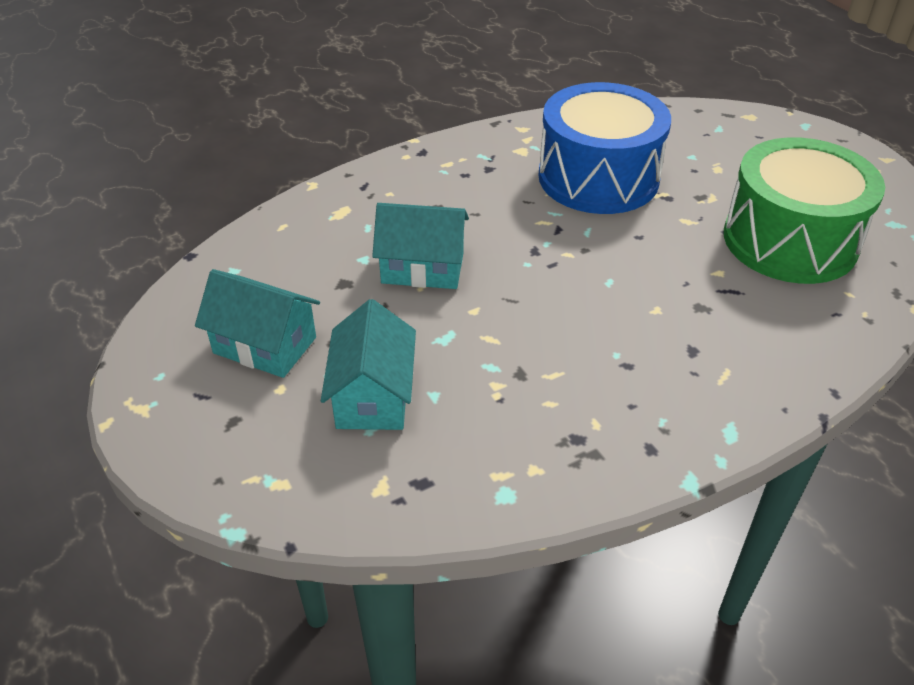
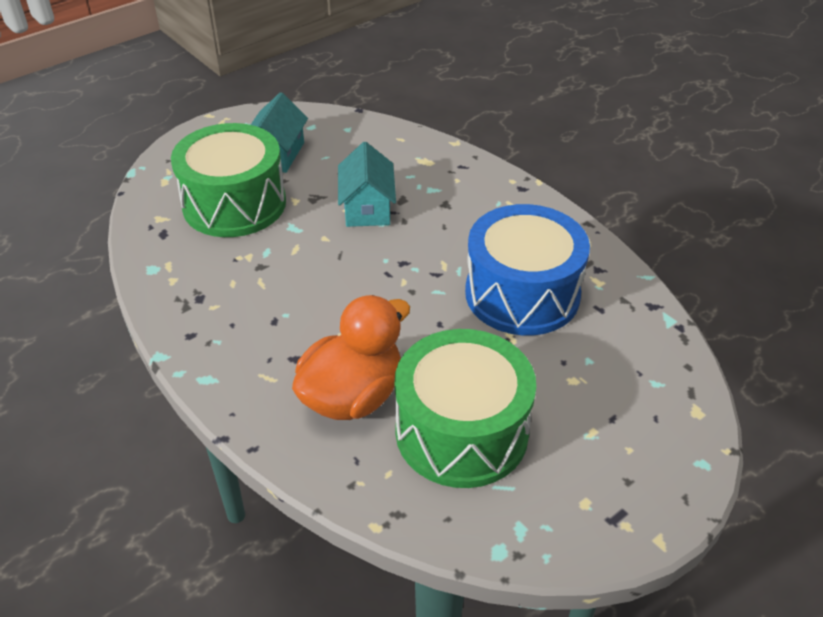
camera: 80 degrees right, 0 degrees up
turquoise house [321,299,416,430] -> green drum [171,123,286,237]
none -> orange duck [292,295,410,420]

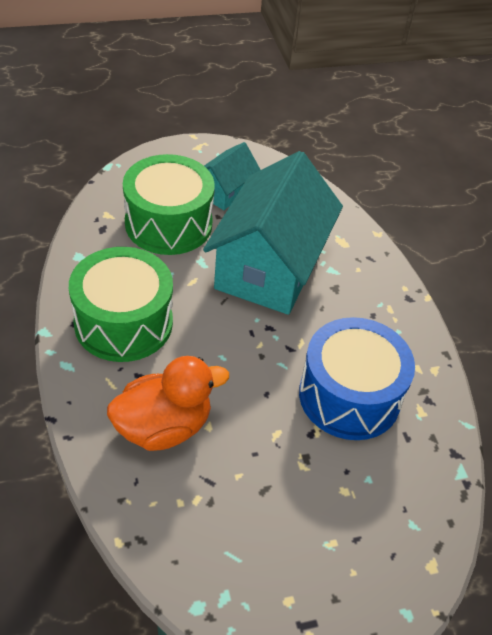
camera: 20 degrees right, 5 degrees up
turquoise house [338,142,396,227] -> turquoise house [203,151,343,315], size x2.06
green drum [394,329,536,488] -> green drum moved to [69,247,173,362]

